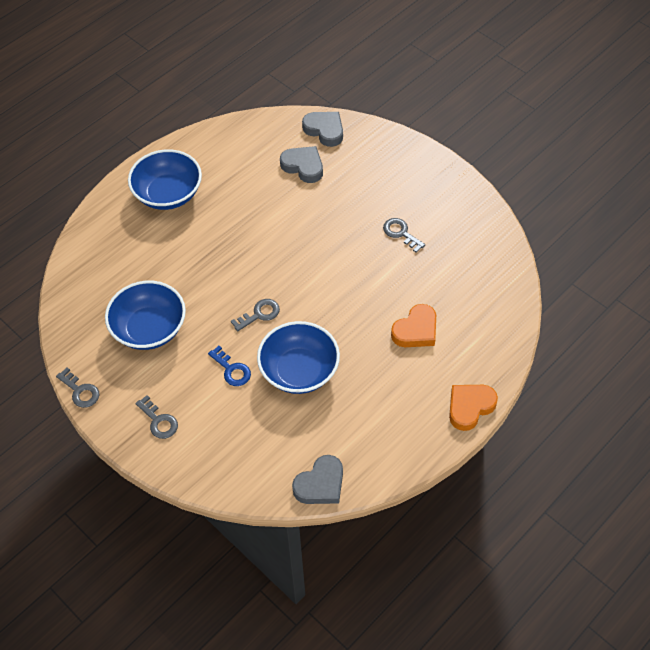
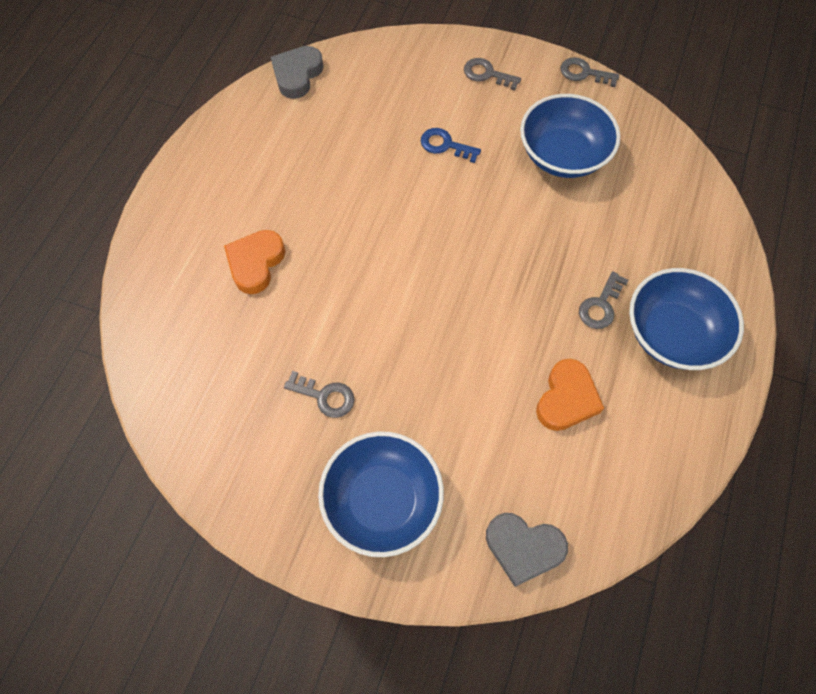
camera: 155 degrees right, 10 degrees up
grey key [231,299,280,332] -> grey key moved to [579,271,628,329]
blue bowl [257,321,340,394] -> blue bowl moved to [318,431,444,557]
grey heart [280,146,323,183] -> none
orange heart [449,385,498,431] -> orange heart moved to [536,359,604,431]

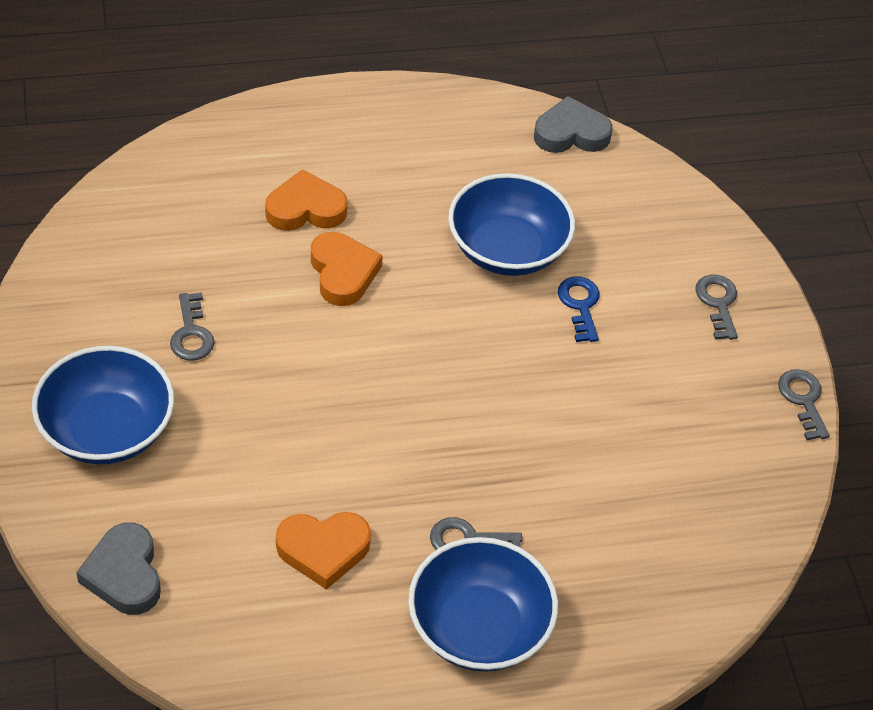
camera: 55 degrees right, 15 degrees down
blue bowl [520,94,621,178] -> blue bowl moved to [448,173,575,276]
none -> orange heart [311,232,383,306]

